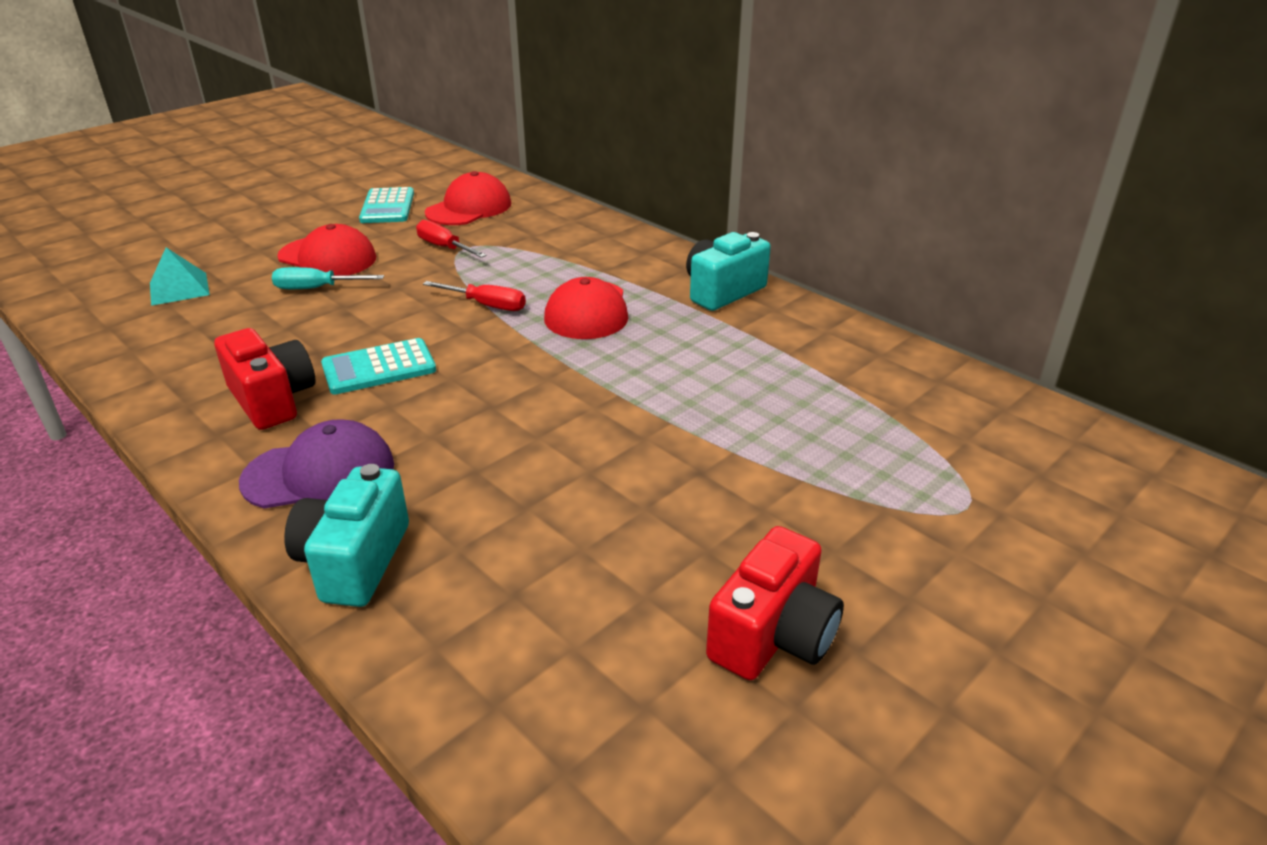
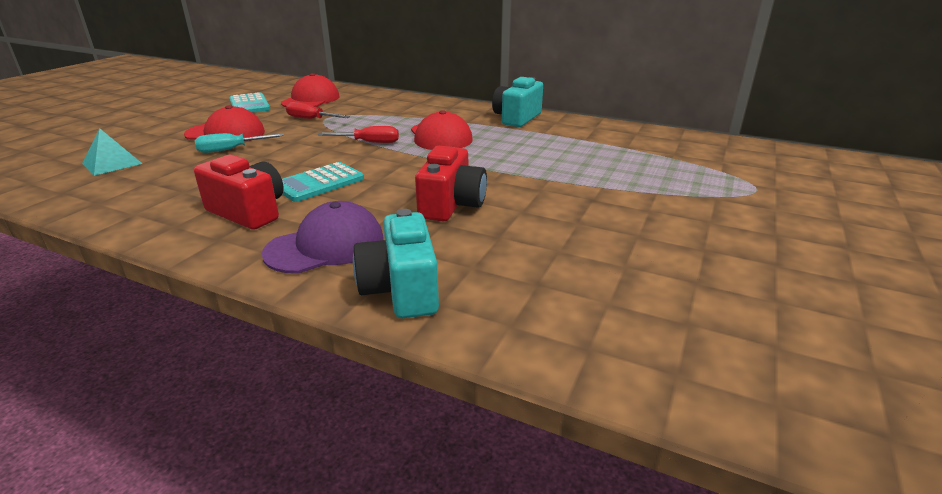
camera: 20 degrees left, 5 degrees down
red camera [706,526,844,680] -> red camera moved to [415,146,487,221]

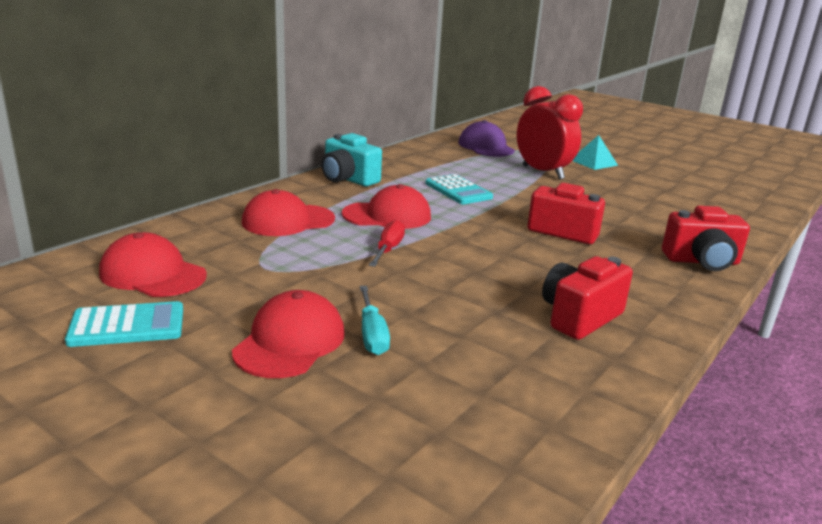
camera: 80 degrees left, 5 degrees down
turquoise pyramid [82,128,143,176] -> turquoise pyramid moved to [572,135,618,170]
purple cap [262,201,384,274] -> purple cap moved to [458,120,515,157]
turquoise calculator [282,162,364,202] -> turquoise calculator moved to [425,174,493,204]
red screwdriver [286,102,350,119] -> none
turquoise camera [353,209,439,318] -> red camera [662,206,750,271]
none -> red cap [242,189,335,236]
none -> red clock [517,86,583,180]

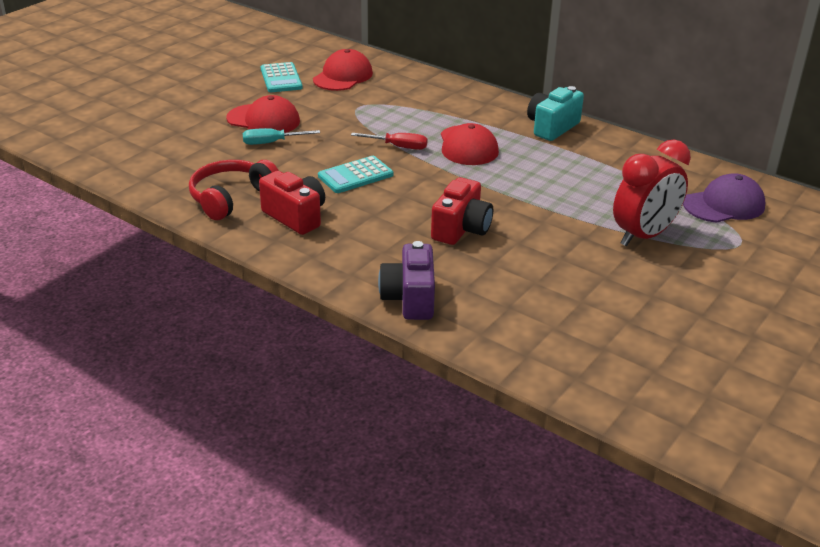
camera: 90 degrees right, 10 degrees up
red cap [242,189,335,236] -> none
turquoise calculator [425,174,493,204] -> turquoise calculator moved to [318,156,393,193]
turquoise pyramid [572,135,618,170] -> none
red camera [662,206,750,271] -> purple camera [378,241,435,320]
none -> red headphones [189,160,279,220]

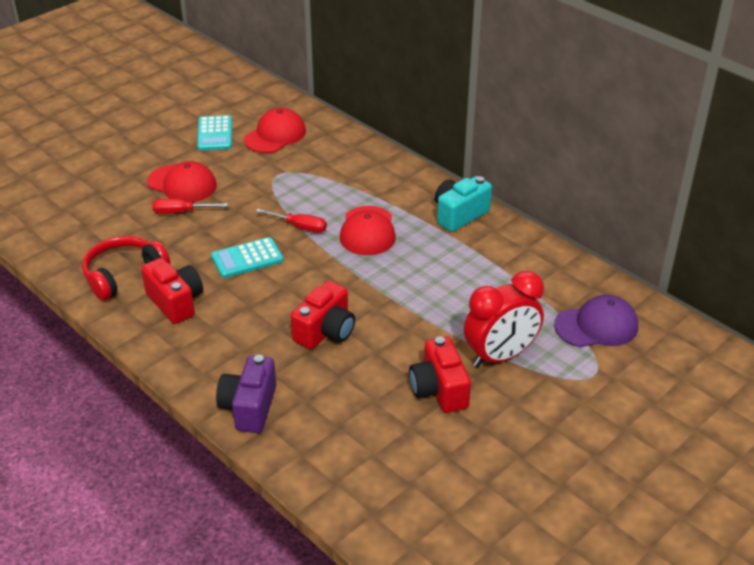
camera: 10 degrees right, 5 degrees up
turquoise screwdriver [243,128,320,145] -> red screwdriver [152,199,228,214]
none -> red camera [409,336,471,413]

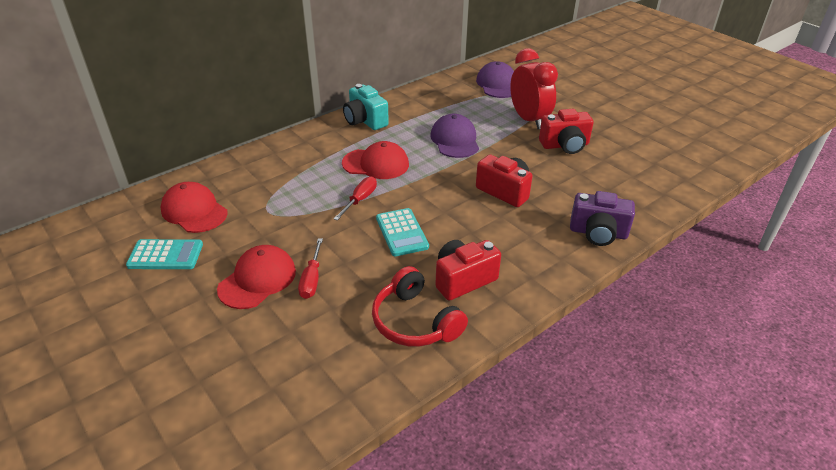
camera: 85 degrees left, 0 degrees up
none -> purple cap [430,114,479,158]

